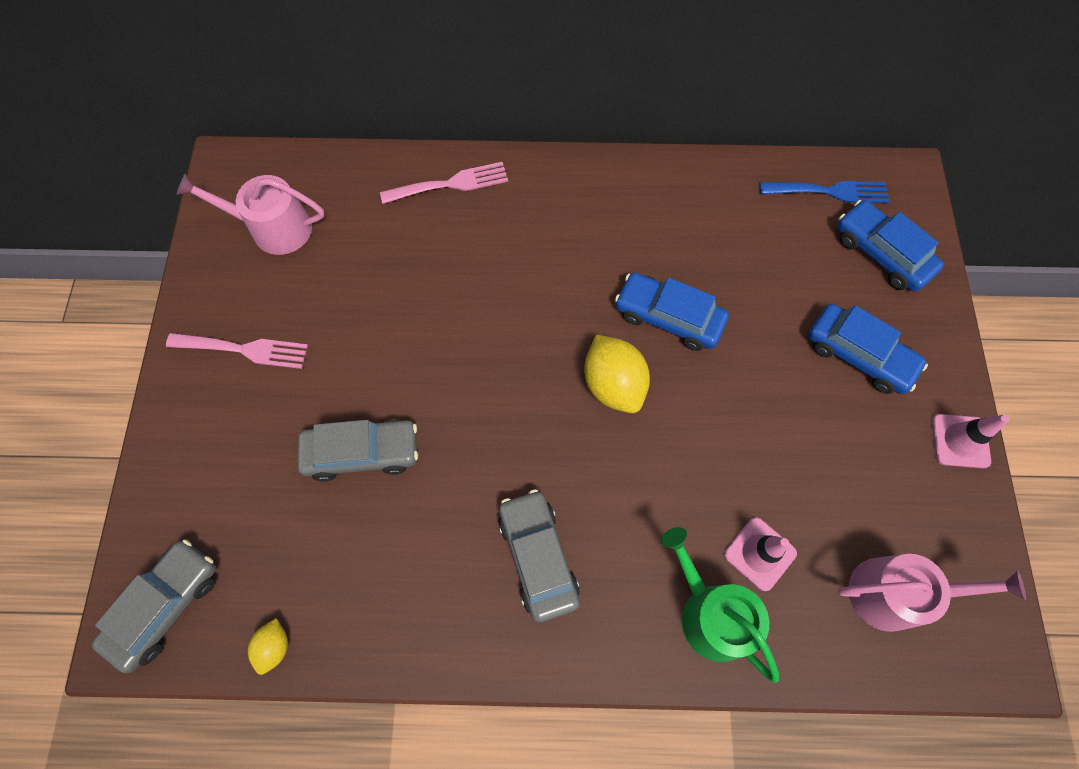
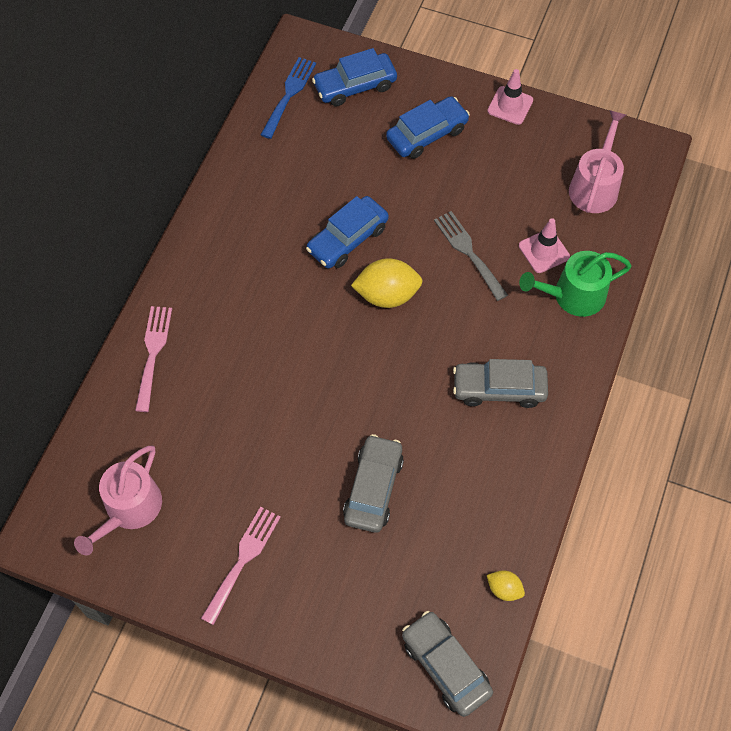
camera: 70 degrees left, 5 degrees down
none -> grey fork [434,211,508,301]

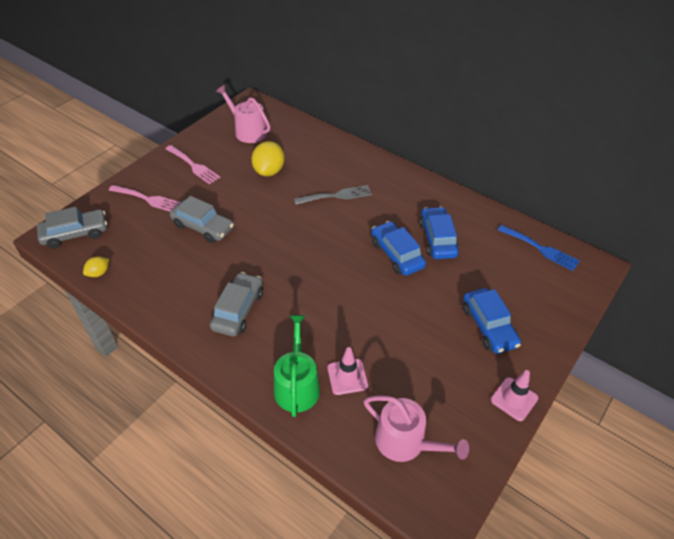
camera: 105 degrees right, 15 degrees down
pink fork [135,306,172,412] -> pink fork moved to [109,185,180,211]
blue car [312,48,397,107] -> blue car moved to [419,207,459,259]
yellow lemon [351,258,422,308] -> yellow lemon moved to [251,141,284,176]
grey fork [434,211,508,301] -> grey fork moved to [294,185,372,205]

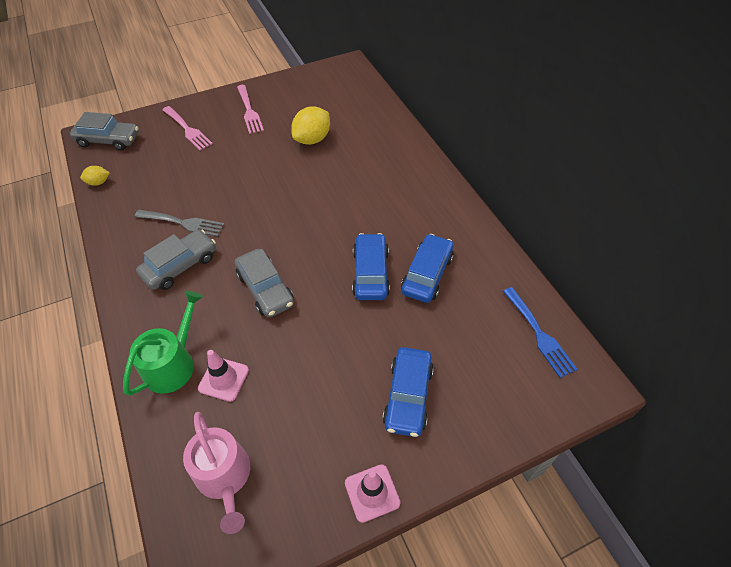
camera: 30 degrees right, 5 degrees up
grey car [170,196,234,243] -> grey car moved to [235,249,294,318]
pink watering can [216,85,270,143] -> none
grey fork [294,185,372,205] -> grey fork moved to [134,210,224,237]

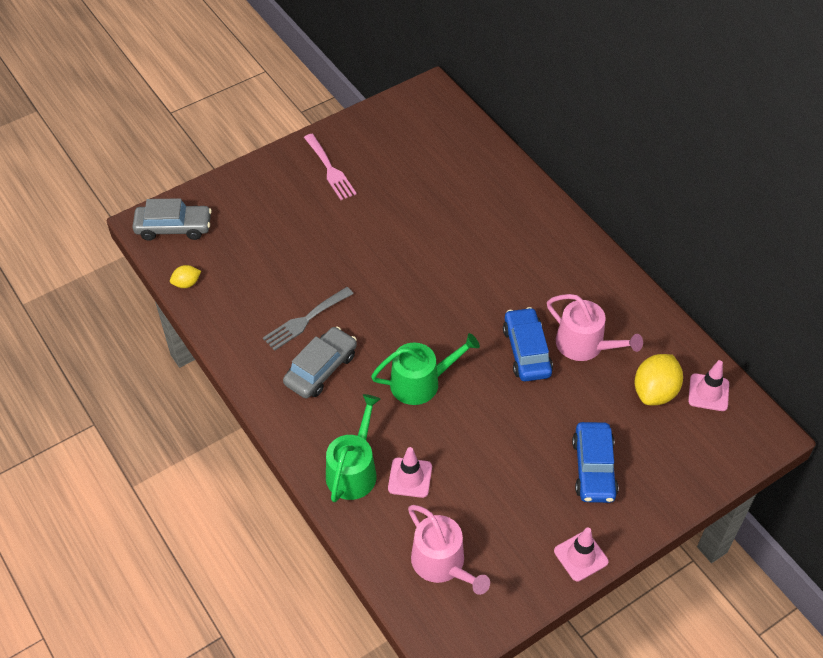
camera: 10 degrees left, 0 degrees up
grey fork [134,210,224,237] -> grey fork turned 135 degrees clockwise [263,287,354,351]
pink fork [162,106,213,150] -> none
grey car [235,249,294,318] -> green watering can [371,333,480,405]
yellow lemon [291,106,330,145] -> yellow lemon moved to [634,354,683,405]
blue car [401,234,454,303] -> pink watering can [547,294,643,361]
blue fork [503,287,578,378] -> pink traffic cone [688,360,729,411]

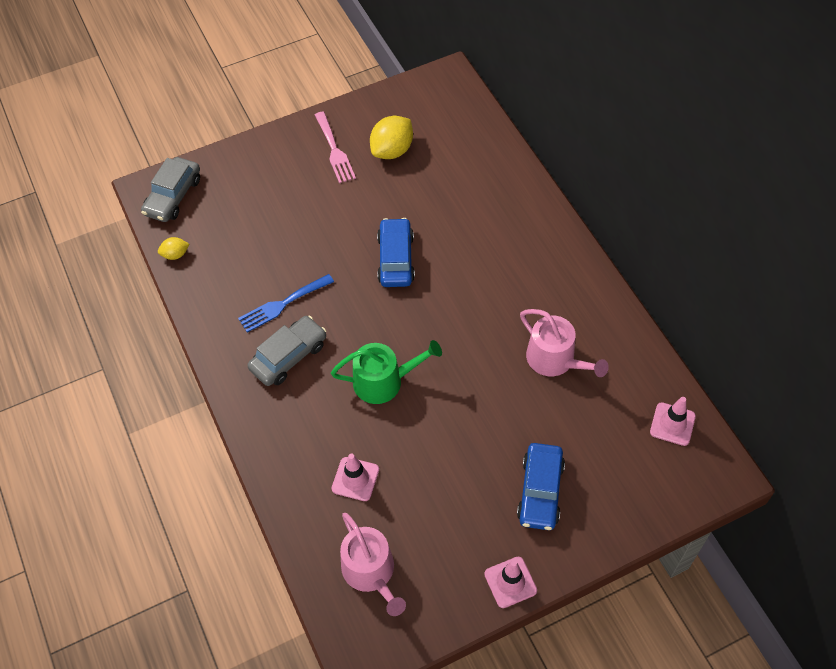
camera: 10 degrees right, 5 degrees up
grey car [132,198,212,241] -> grey car turned 105 degrees clockwise [141,157,200,222]
grey fork [263,287,354,351] -> blue fork [238,274,334,333]
green watering can [326,394,380,502] -> none
blue car [503,307,553,382] -> blue car moved to [377,218,415,287]
yellow lemon [634,354,683,405] -> yellow lemon moved to [370,116,413,159]

